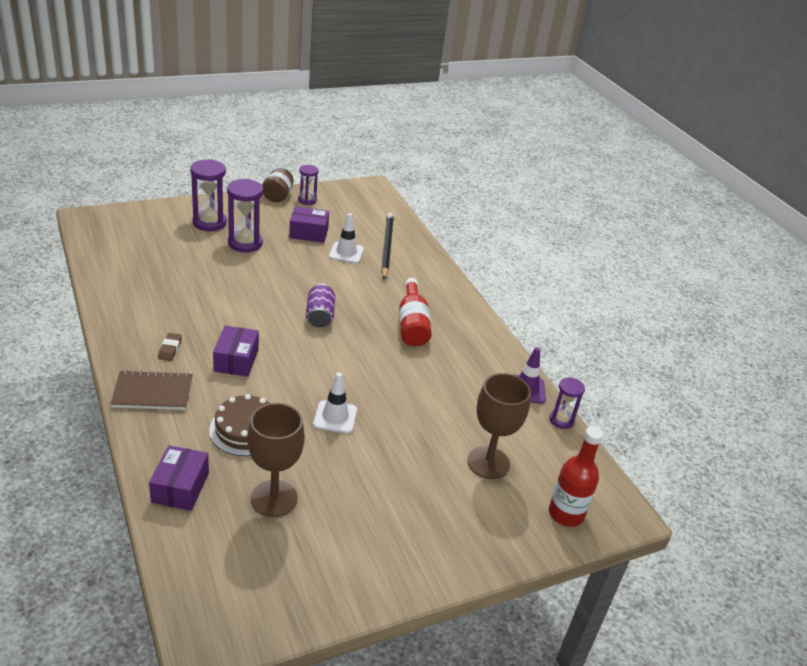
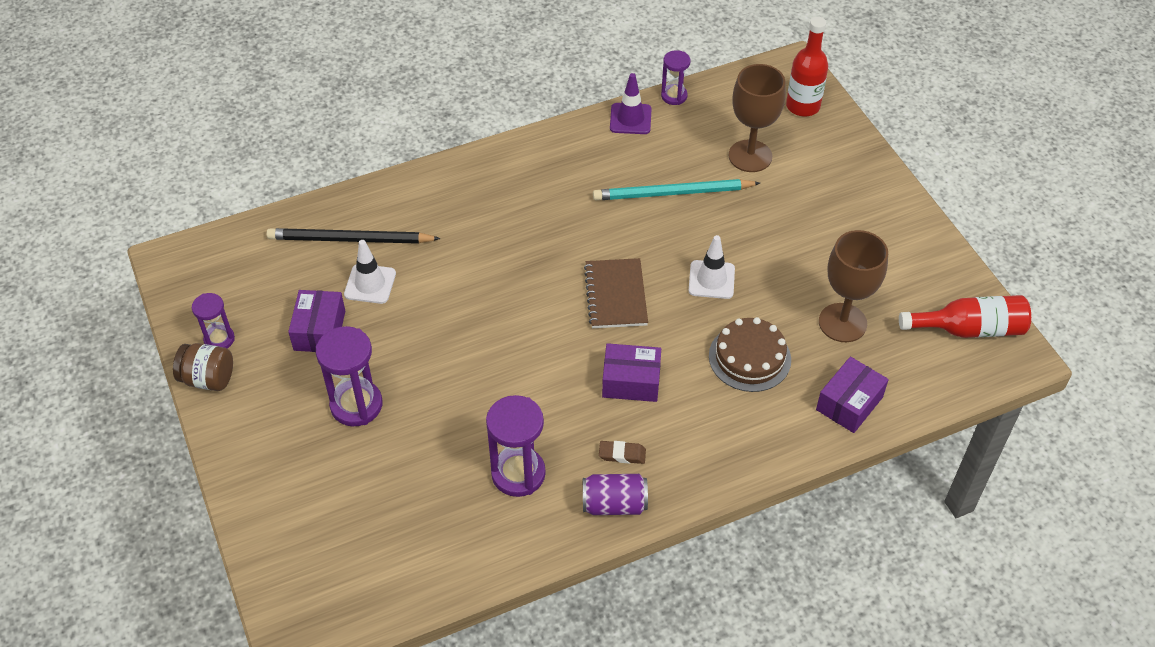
camera: 85 degrees left, 15 degrees up
brown notebook [111,370,193,410] -> brown notebook moved to [584,258,648,328]
purple box [149,445,209,511] -> purple box turned 60 degrees counterclockwise [816,357,889,433]
purple hourglass [190,159,227,231] -> purple hourglass moved to [486,395,546,497]
purple can [306,284,335,327] -> purple can moved to [583,474,648,515]
red bottle [399,278,432,346] -> red bottle moved to [899,295,1031,338]
none -> turquoise pencil [593,179,760,200]

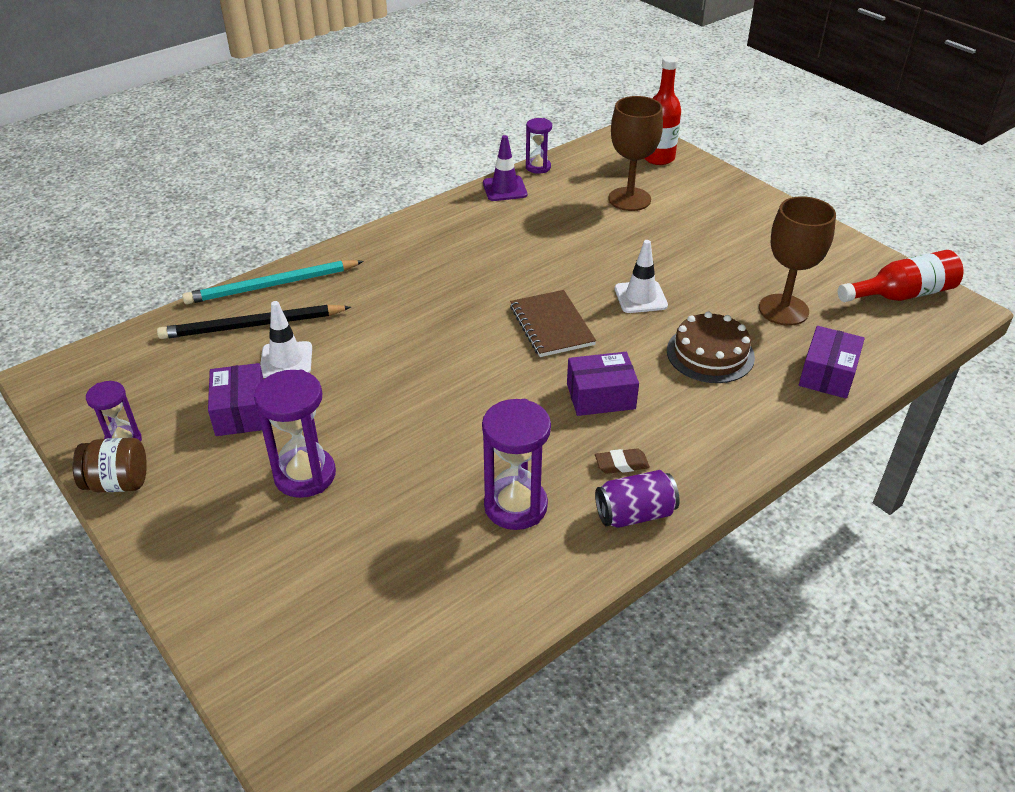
camera: 15 degrees left, 10 degrees down
turquoise pencil [593,179,760,200] -> turquoise pencil moved to [182,260,364,304]

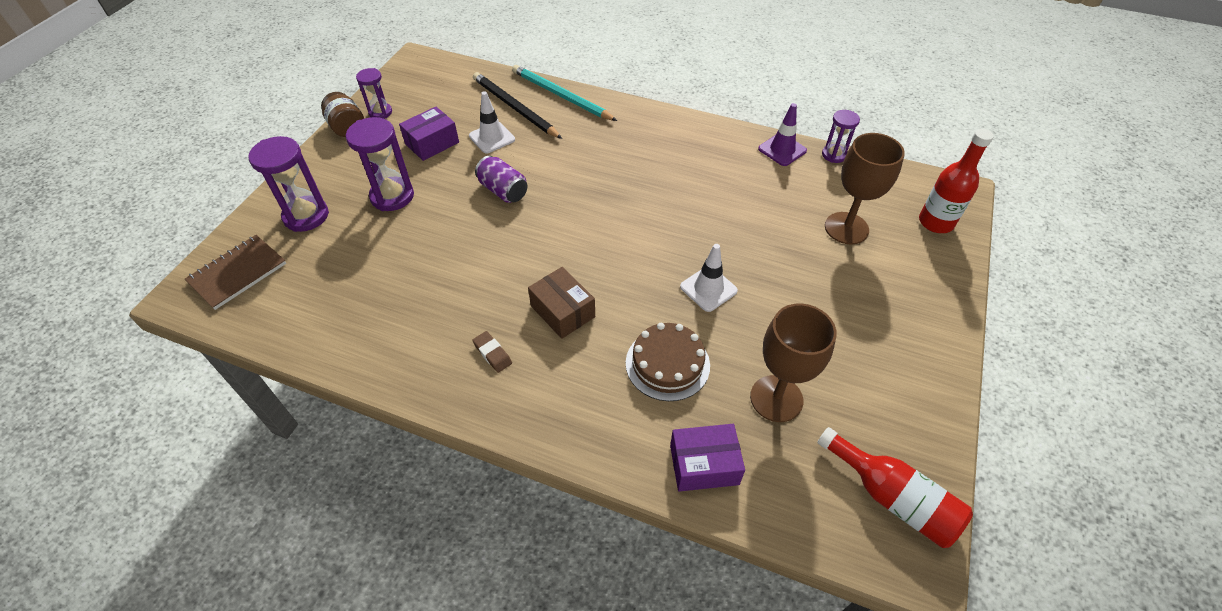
camera: 60 degrees right, 10 degrees up
purple hourglass [482,399,551,530] -> purple hourglass moved to [248,136,329,232]
brown notebook [510,290,596,357] -> brown notebook moved to [185,235,286,310]
purple box [567,352,639,416] -> brown box [528,267,595,339]
purple can [595,470,679,528] -> purple can moved to [475,156,527,203]

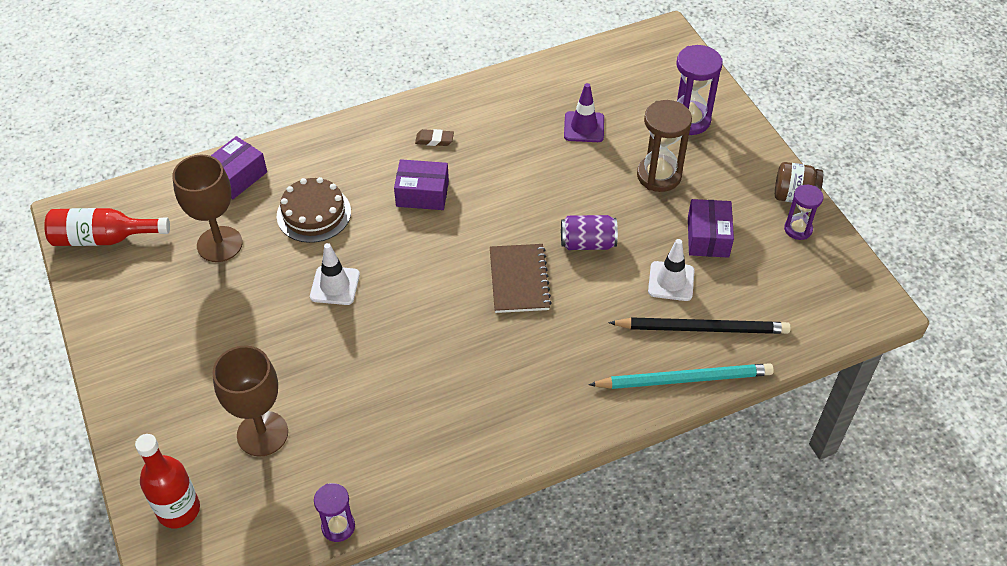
camera: 135 degrees right, 0 degrees up
brown notebook [185,235,286,310] -> brown notebook moved to [490,244,551,313]
purple hourglass [346,117,414,211] -> brown hourglass [637,100,692,192]
brown box [528,267,595,339] -> purple box [394,159,449,210]
purple traffic cone [758,103,807,166] -> purple traffic cone moved to [564,83,604,142]

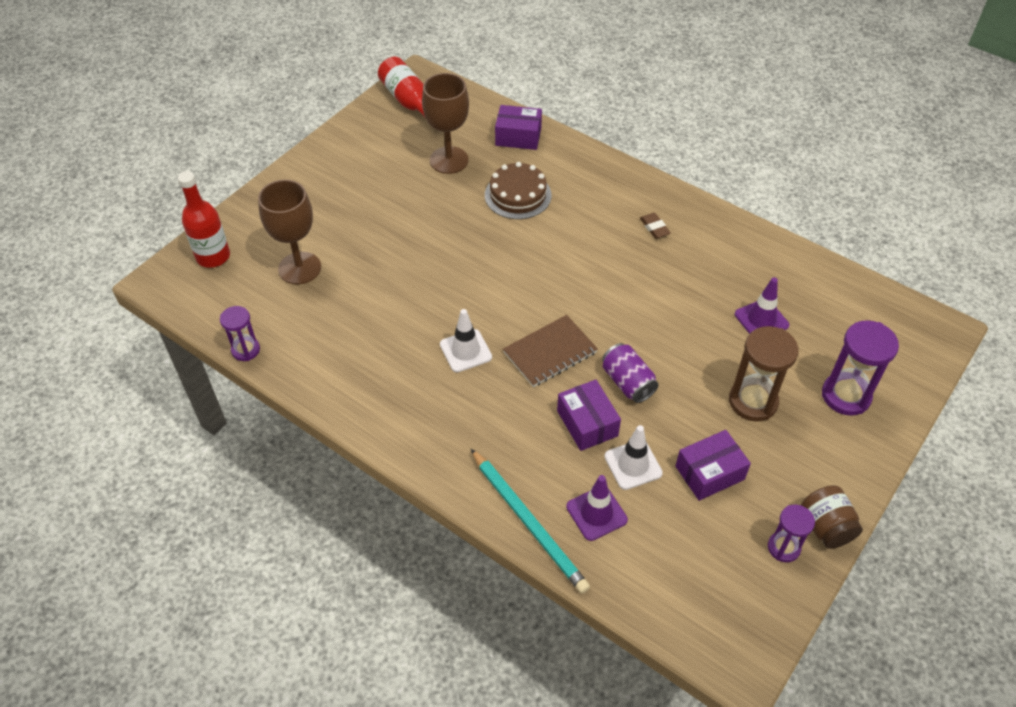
camera: 60 degrees right, 0 degrees up
white traffic cone [310,243,360,305] -> white traffic cone moved to [440,309,492,372]
purple box [394,159,449,210] -> purple box moved to [557,380,621,451]
black pencil [608,317,791,334] -> purple traffic cone [566,475,628,541]

